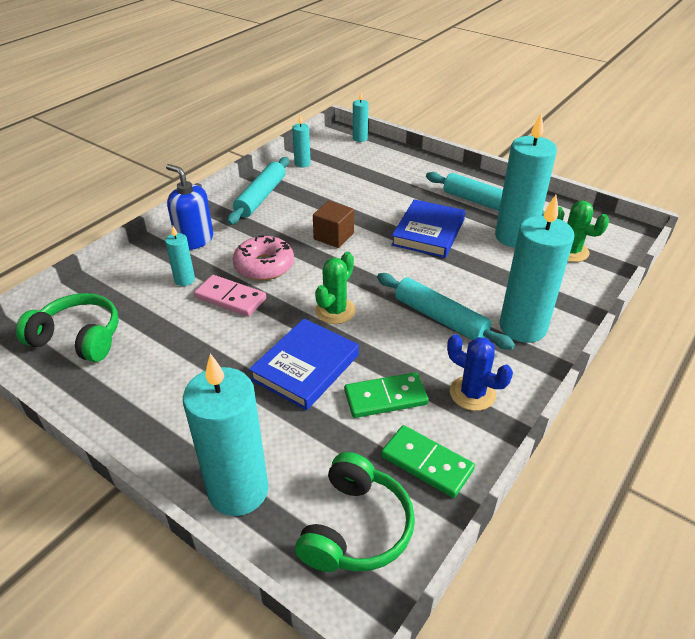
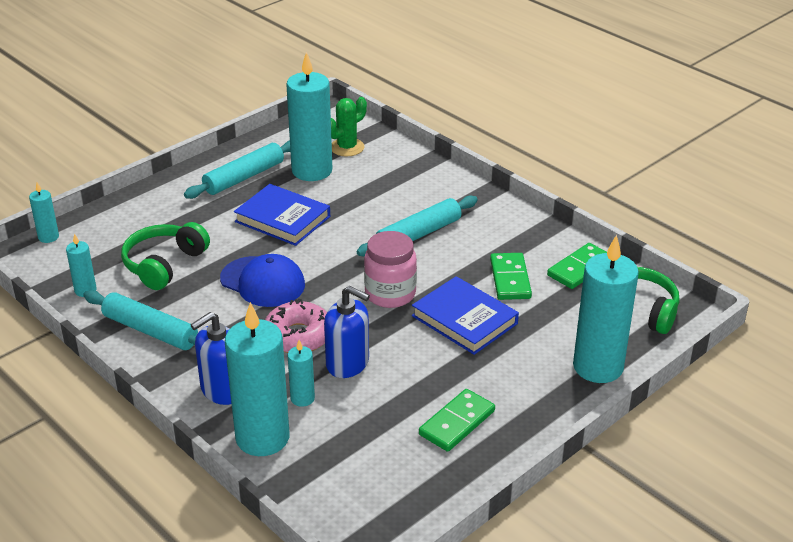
camera: 80 degrees left, 5 degrees down
green headphones [16,293,119,362] -> green headphones moved to [121,222,210,290]
pink domino [194,275,266,317] -> blue soap dispenser [324,286,370,378]
brown cube [313,201,354,248] -> blue cap [220,254,305,307]
green cactus [315,252,356,324] -> pink jar [364,231,417,308]
blue cactus [447,334,513,411] -> none
turquoise candle [499,195,574,343] -> turquoise candle moved to [225,302,290,456]
none -> green domino [419,389,495,452]

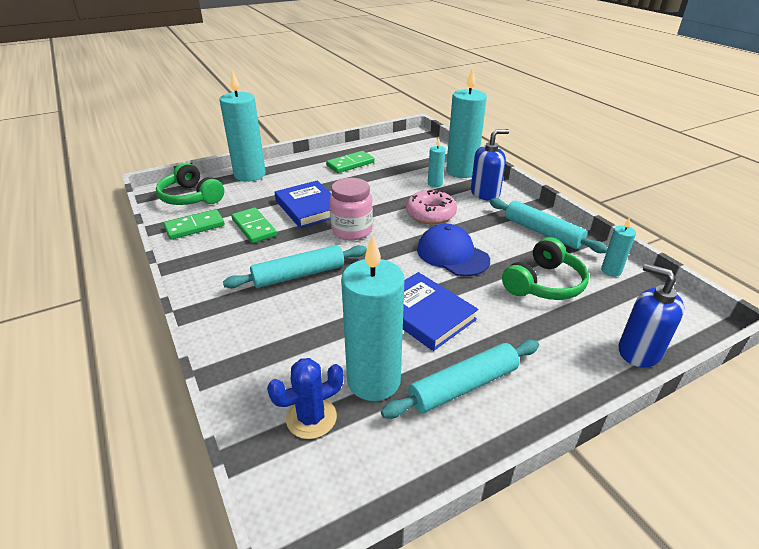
camera: 165 degrees left, 0 degrees up
turquoise candle [29,182,59,243] -> none
blue soap dispenser [324,286,370,378] -> blue soap dispenser moved to [618,263,684,367]
green cactus [331,97,367,157] -> blue cactus [267,358,344,439]
green domino [490,253,532,300] -> green domino turned 45 degrees counterclockwise [231,208,277,243]

